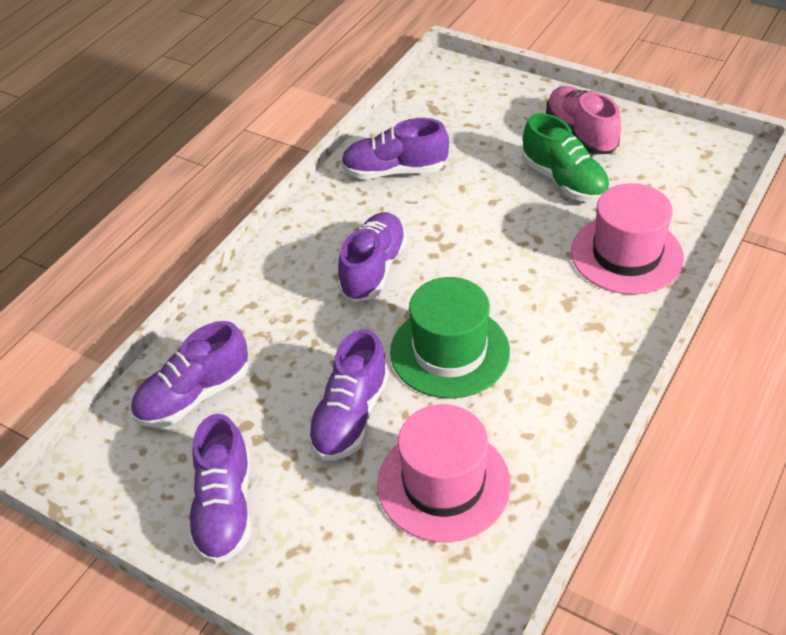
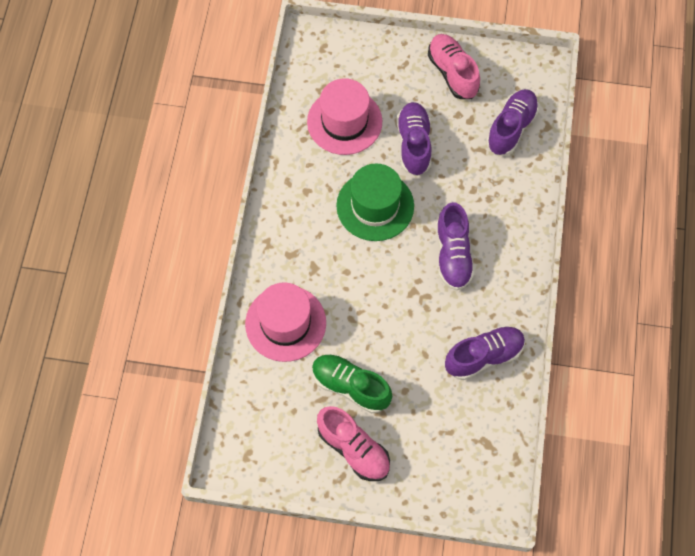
camera: 155 degrees right, 20 degrees up
purple shoe [188,414,252,564] -> pink shoe [428,34,480,99]

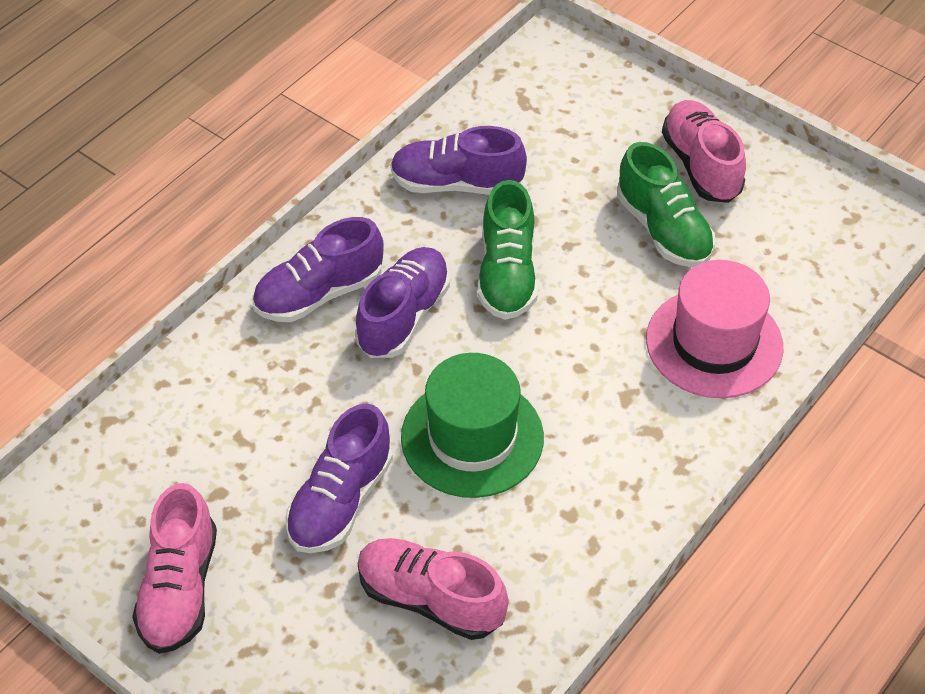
camera: 150 degrees left, 15 degrees down
pink hat [307,78,382,155] -> pink shoe [358,538,509,640]
purple shoe [486,89,539,156] -> purple shoe moved to [252,217,384,322]
none -> green shoe [477,180,538,320]

